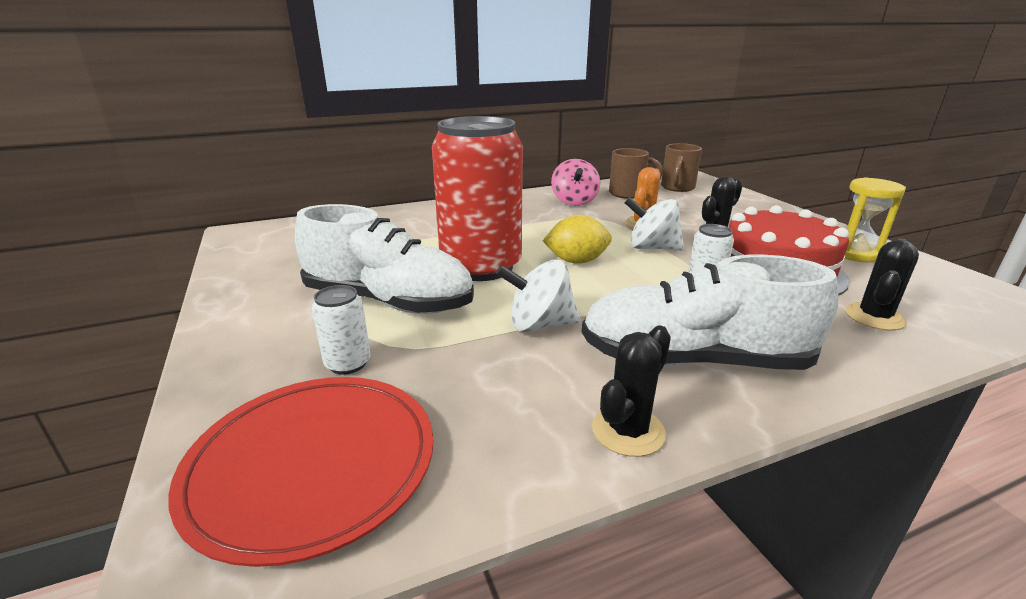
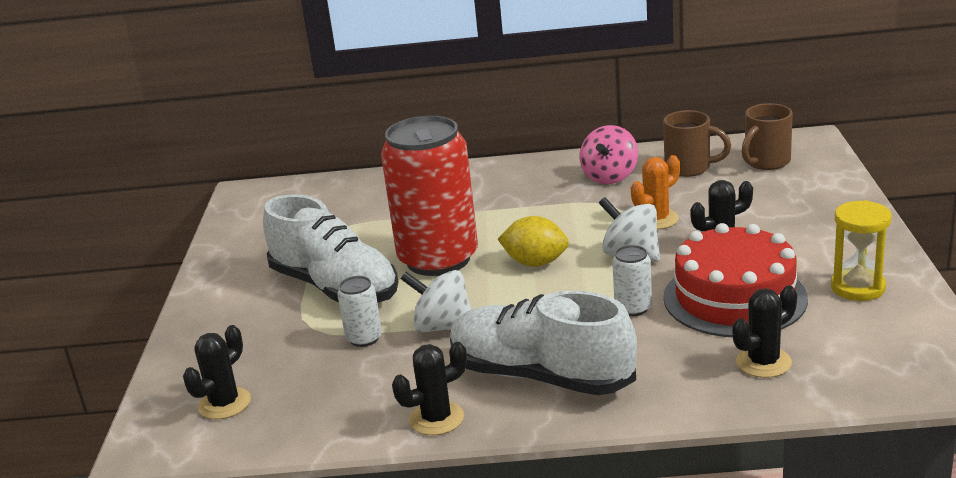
camera: 25 degrees right, 0 degrees up
red plate [168,377,434,567] -> black cactus [183,325,251,419]
white can [312,285,371,374] -> white can moved to [337,276,382,347]

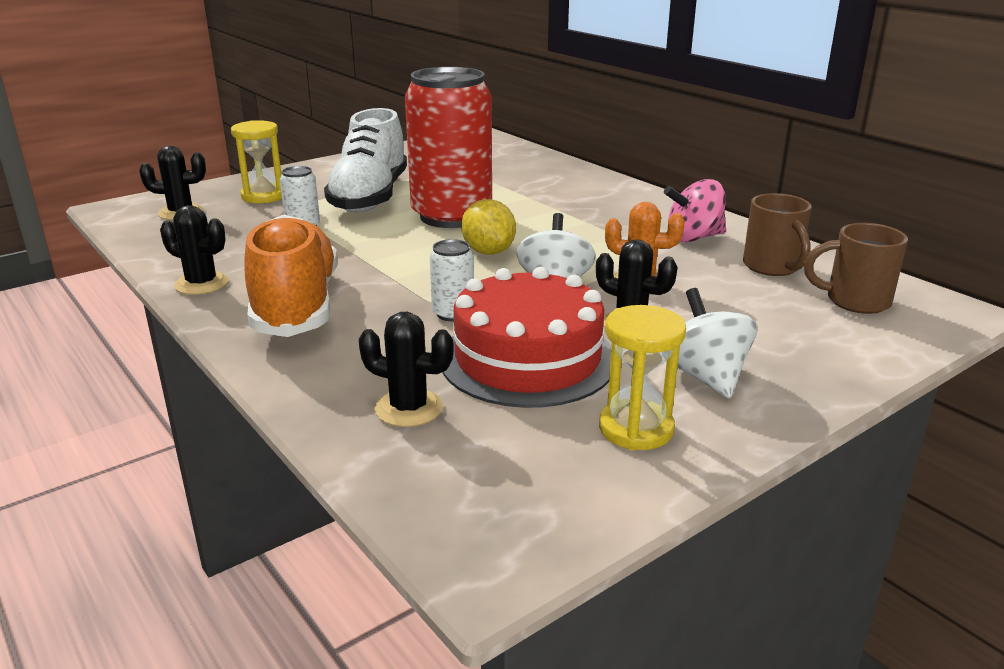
camera: 50 degrees right, 0 degrees up
white spinning top [401,270,472,332] -> white spinning top moved to [677,288,757,398]
white shoe [450,291,637,395] -> orange shoe [244,215,338,337]
none -> yellow hourglass [231,120,282,203]

